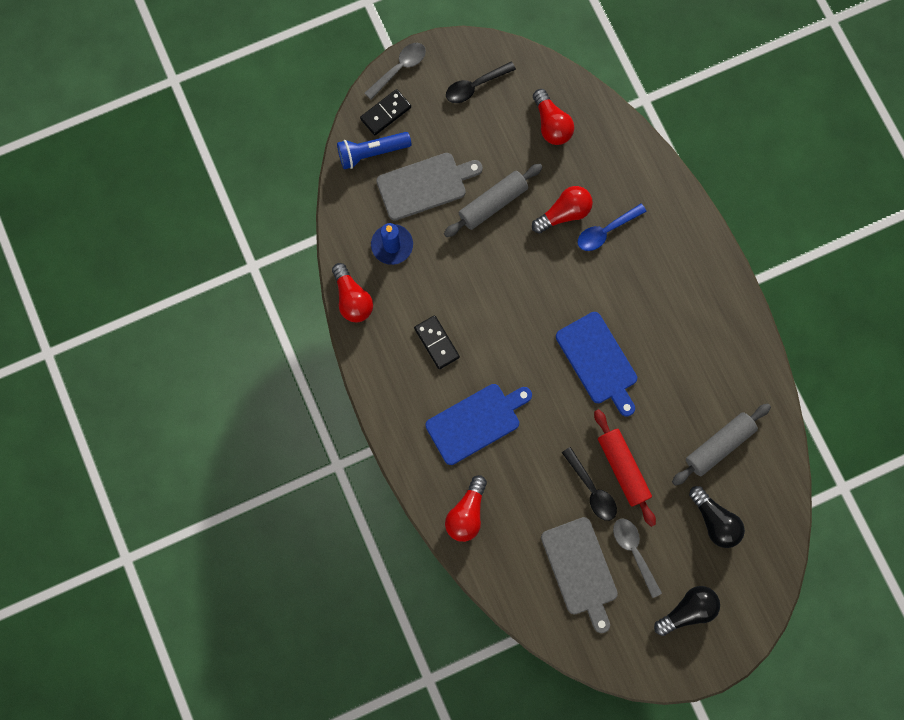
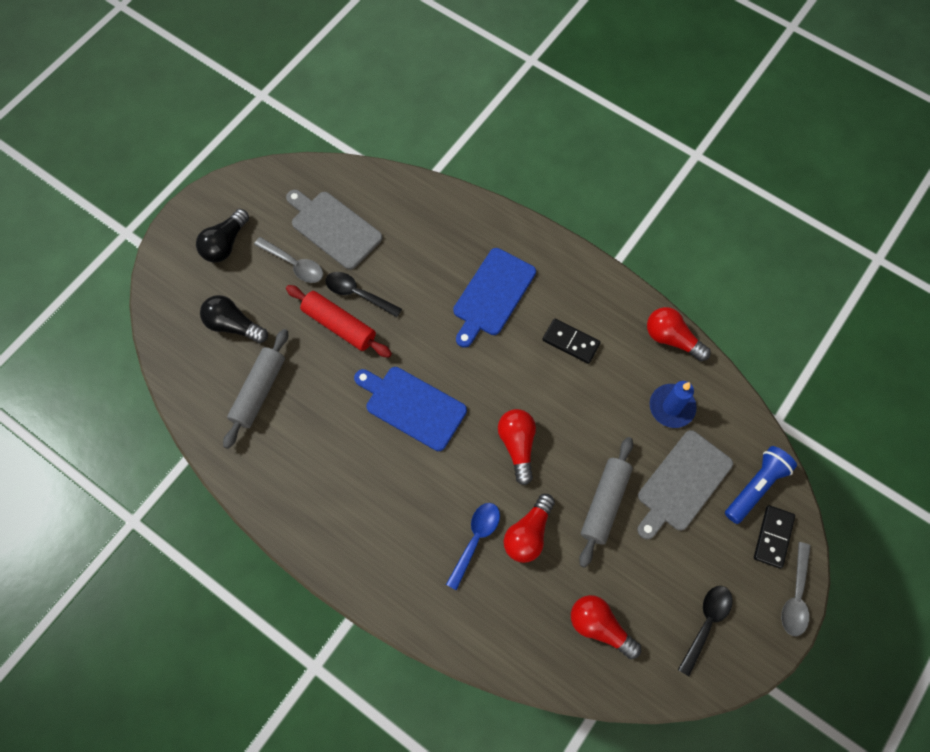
camera: 150 degrees right, 10 degrees down
red light bulb [445,475,487,542] -> red light bulb moved to [498,409,536,485]

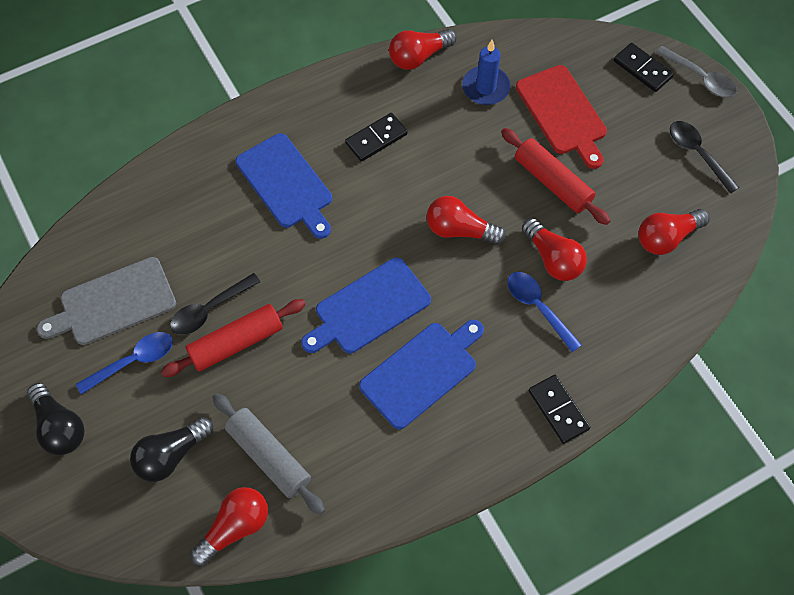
camera: 65 degrees left, 5 degrees down
grey spoon [254,237,323,283] -> blue spoon [76,332,173,395]
grey rolling pin [579,437,633,568] -> red rolling pin [501,128,611,225]
grey cutting board [637,430,733,539] -> red cutting board [516,65,607,169]
blue flashlight [725,446,797,524] -> none
none -> red light bulb [190,487,268,566]
none -> blue cutting board [359,320,484,430]
none -> black domino [529,375,590,444]

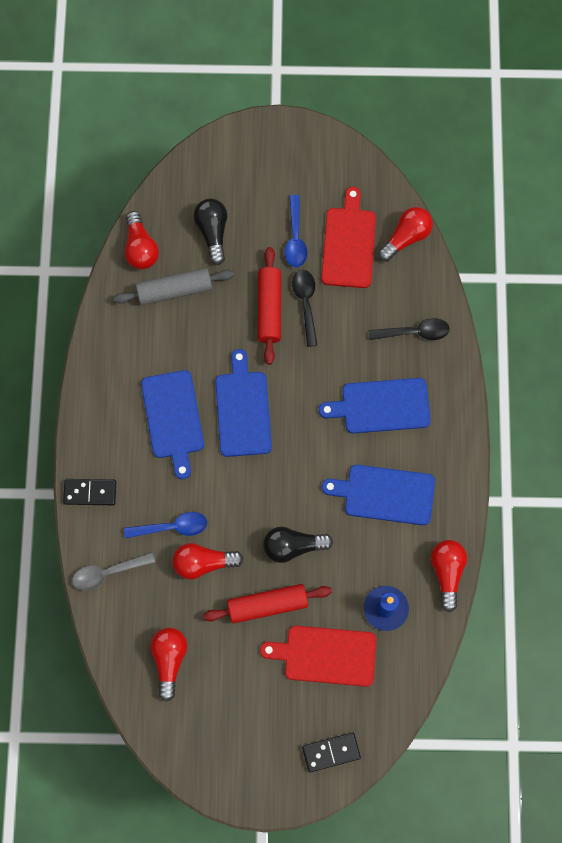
camera: 120 degrees right, 10 degrees up
black light bulb [27,383,85,455] -> black light bulb moved to [263,527,333,563]
grey cutting board [37,257,176,345] -> red cutting board [321,187,376,288]
black domino [345,113,408,162] -> blue cutting board [322,465,435,525]
red light bulb [427,196,506,245] -> red light bulb moved to [378,207,433,262]
grey spoon [656,46,737,97] -> grey spoon moved to [72,552,155,591]
black spoon [670,121,739,193] -> black spoon moved to [368,318,450,340]

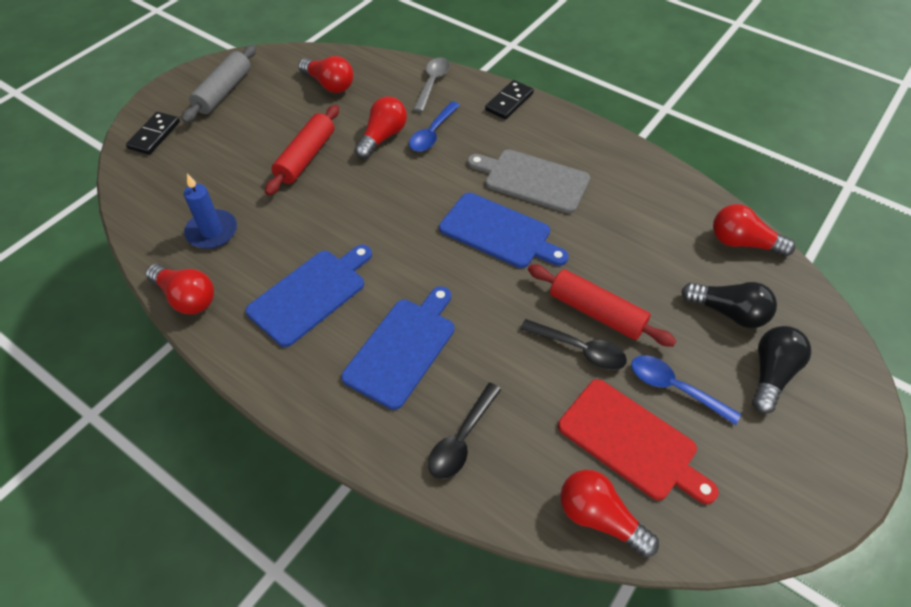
camera: 125 degrees right, 20 degrees down
grey rolling pin [113,268,234,305] -> grey rolling pin moved to [182,45,256,123]
blue cutting board [141,370,204,479] -> grey cutting board [468,149,590,213]
red cutting board [260,626,377,687] -> none
black light bulb [263,527,333,563] -> black light bulb moved to [752,326,811,414]
red light bulb [378,207,433,262] -> red light bulb turned 135 degrees clockwise [560,470,659,557]

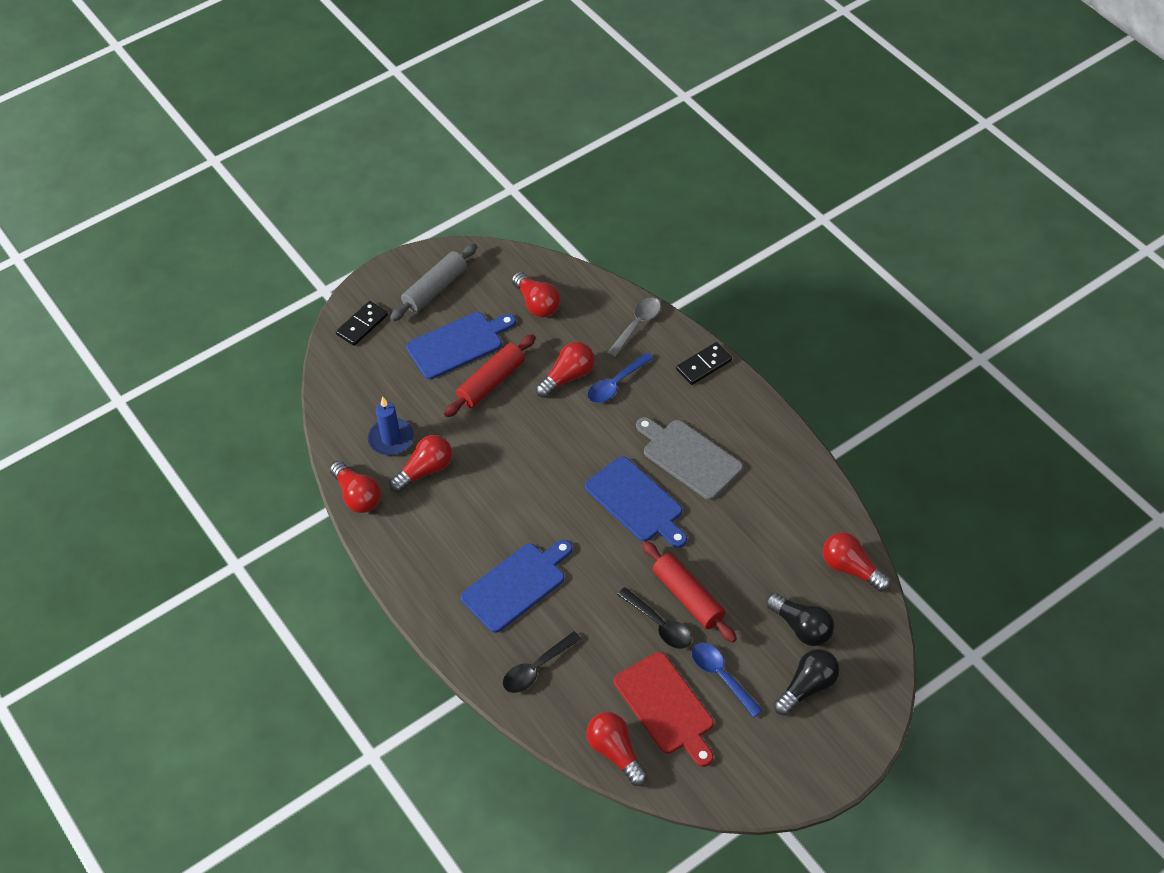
camera: 20 degrees right, 0 degrees up
blue cutting board [245,245,372,347] -> blue cutting board moved to [406,312,516,379]
none -> red light bulb [389,435,452,493]

